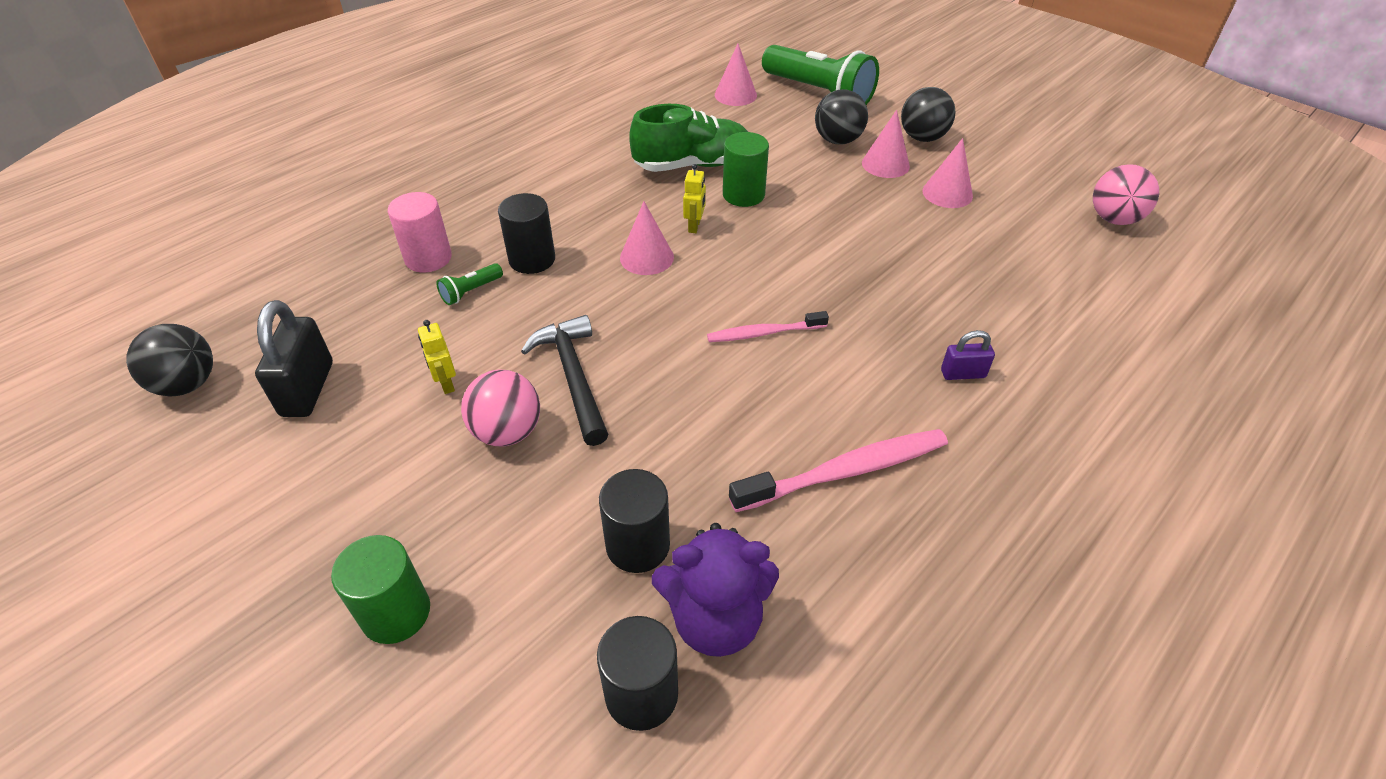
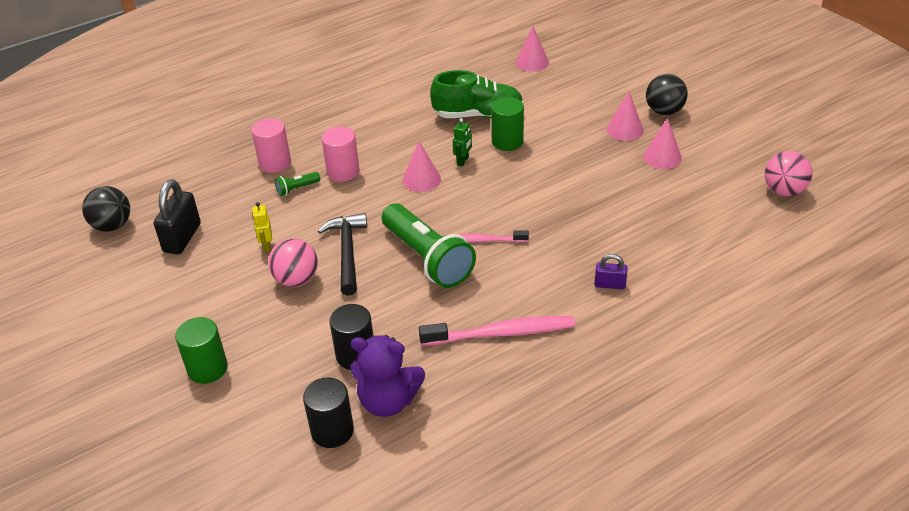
camera: 15 degrees right, 5 degrees down
black cylinder [498,193,555,274] -> pink cylinder [322,127,360,182]
yellow robot [683,164,706,233] -> green robot [453,118,472,166]
green flashlight [762,45,879,105] -> green flashlight moved to [382,203,476,288]
black ball [815,89,868,144] -> none

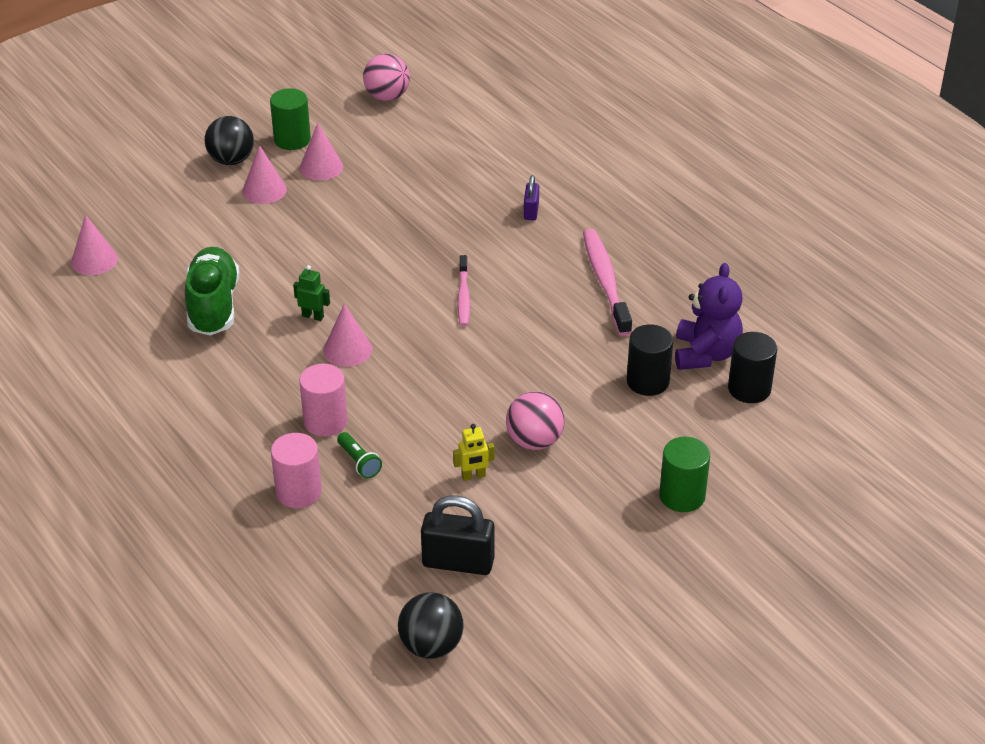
camera: 95 degrees left, 0 degrees up
black hammer [318,213,367,296] -> none
green flashlight [382,203,476,288] -> none
green cylinder [491,97,524,151] -> green cylinder moved to [270,88,311,150]

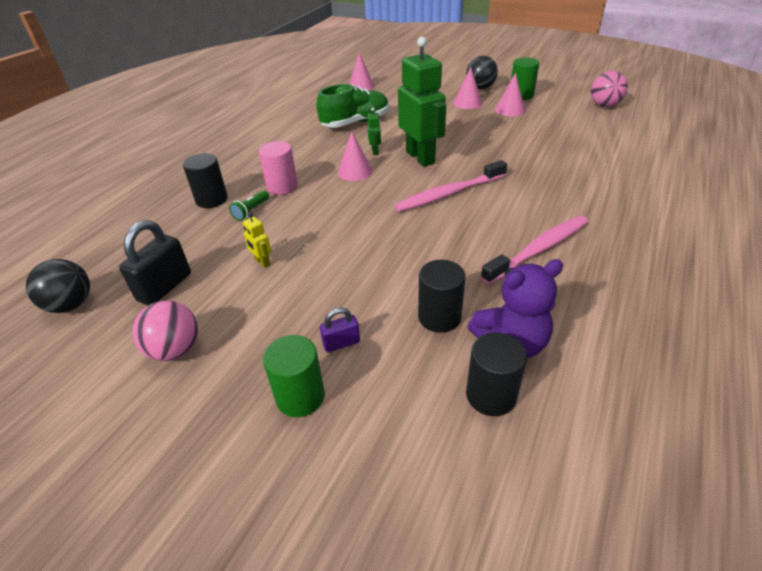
camera: 65 degrees right, 0 degrees up
pink cylinder [271,433,322,508] -> black cylinder [183,153,228,208]
black padlock [421,495,495,575] -> black padlock turned 45 degrees clockwise [119,220,191,306]
pink toothbrush [457,255,470,326] -> pink toothbrush [394,160,507,212], size x1.65
pink ball [506,391,565,450] -> pink ball moved to [132,301,198,361]
purple padlock [524,175,539,220] -> purple padlock moved to [320,308,360,352]
none -> green robot [398,37,446,167]

